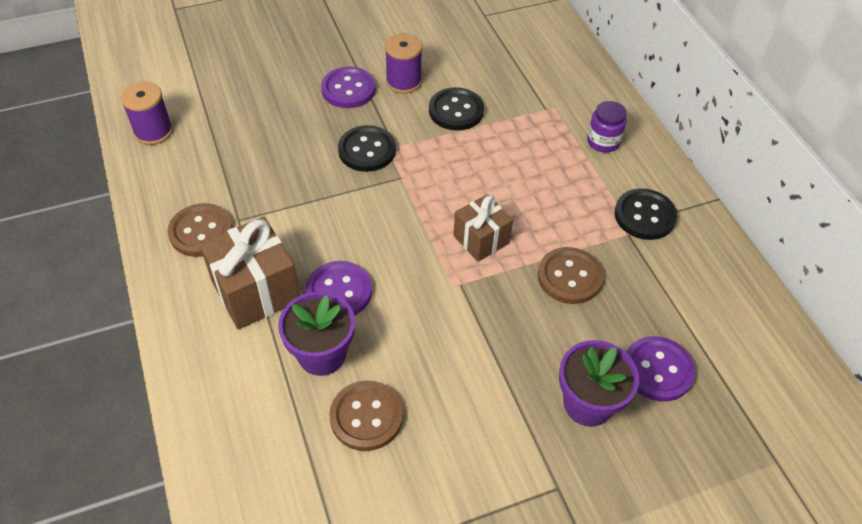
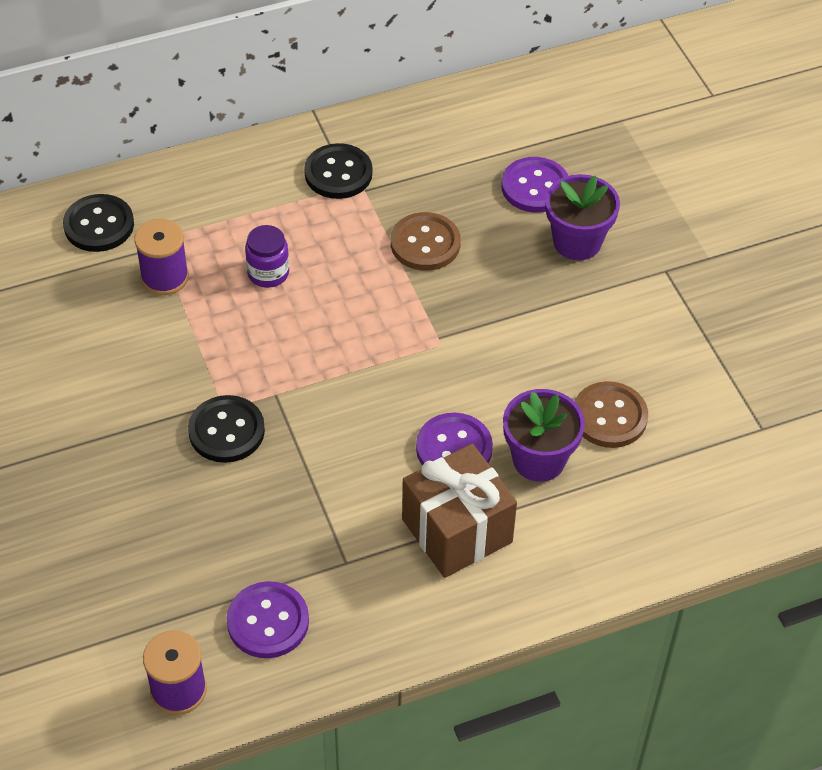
camera: 90 degrees left, 0 degrees up
brown button [168,203,233,257] -> none
purple button [321,67,376,108] -> purple button moved to [227,581,309,658]
purple spool [385,33,422,94] -> purple spool moved to [134,219,189,295]
black button [429,87,484,131] -> black button moved to [63,194,134,252]
brown gift [453,194,513,262] -> none
purple jar [587,101,627,153] -> purple jar moved to [245,225,289,288]

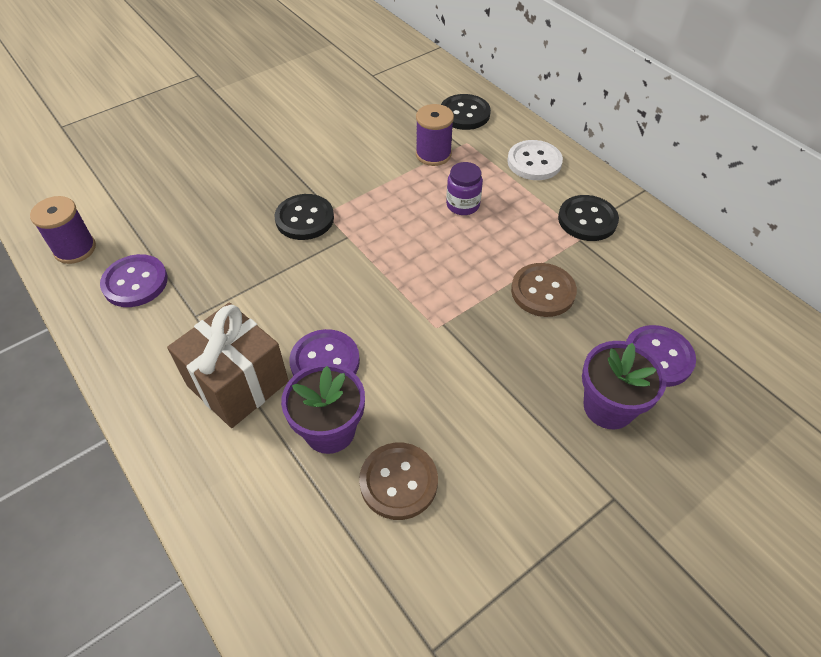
camera: 75 degrees right, 0 degrees up
none -> white button [507,140,563,180]

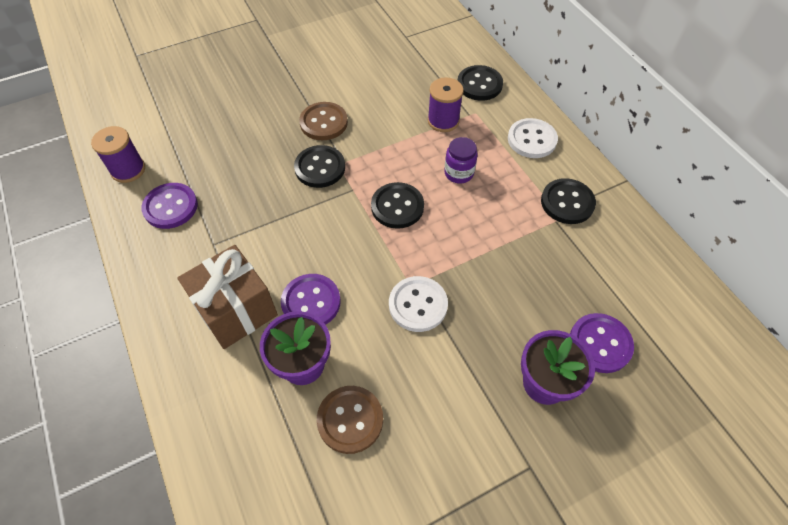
camera: 10 degrees right, 5 degrees up
brown button [511,263,577,317] -> brown button moved to [299,102,348,140]
none -> black button [371,182,424,229]
none -> white button [389,276,448,332]

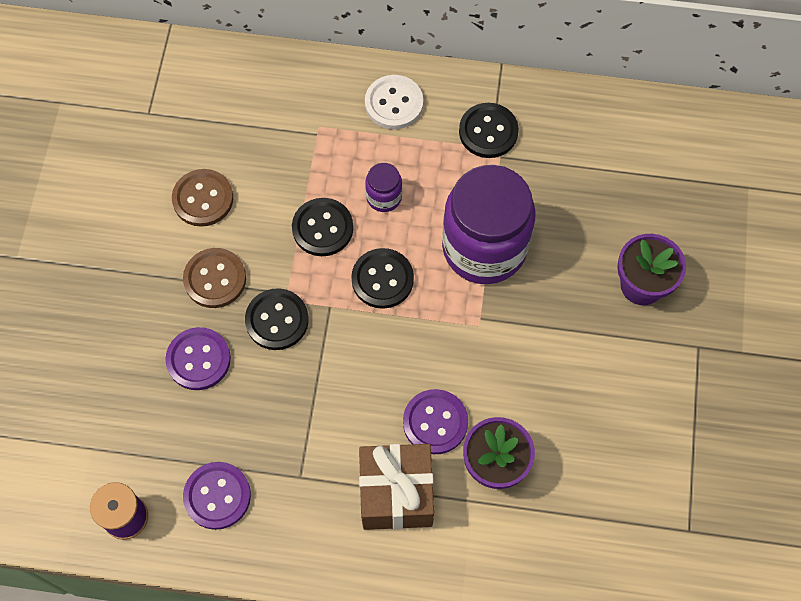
camera: 55 degrees left, 10 degrees up
brown button [317,386,383,454] -> brown button moved to [172,169,233,227]
white button [389,276,448,332] -> none
purple spool [428,77,464,132] -> none
black button [457,65,503,101] -> black button moved to [292,198,353,256]
purple button [570,313,634,373] -> purple button moved to [165,327,231,390]
none -> purple jar [442,165,536,284]

